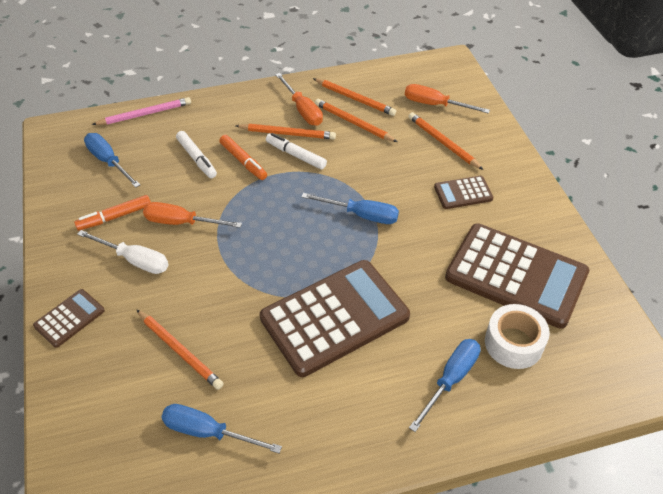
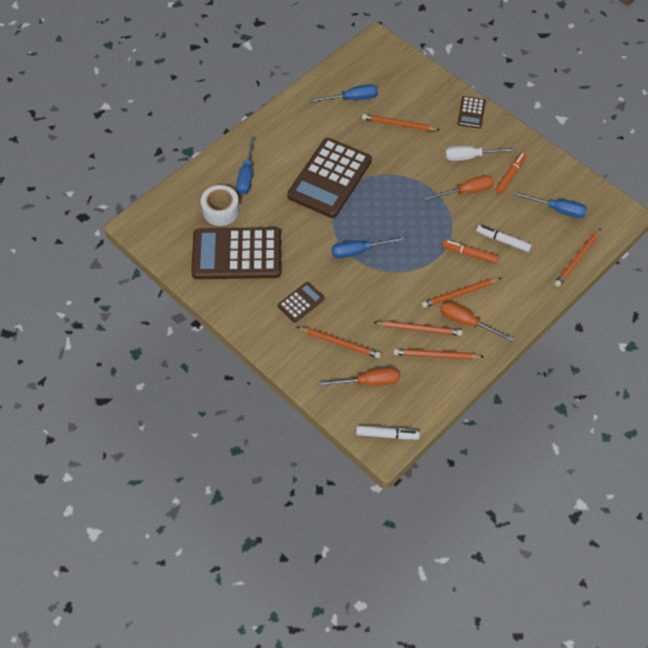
camera: 150 degrees right, 10 degrees up
pink pencil [92,97,191,125] -> orange pencil [554,229,601,287]
white marker [266,133,327,169] -> white marker moved to [356,425,420,439]

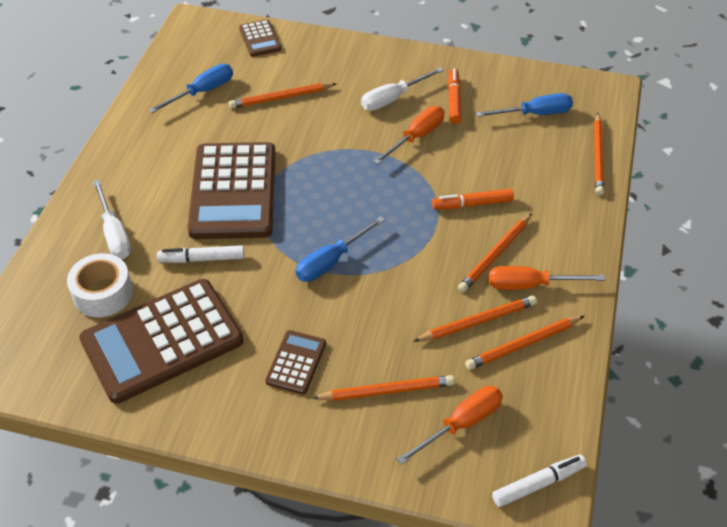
camera: 30 degrees left, 10 degrees down
blue screwdriver [237,136,255,194] -> white screwdriver [93,180,131,259]
brown calculator [457,96,486,129] -> brown calculator moved to [239,20,281,57]
white marker [476,225,532,252] -> white marker moved to [157,245,244,263]

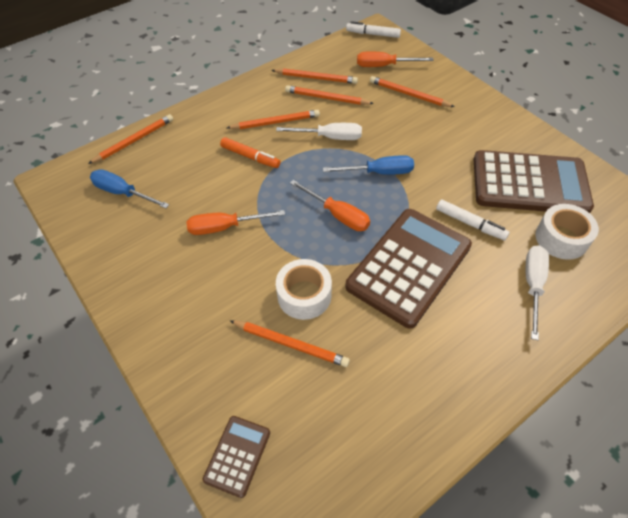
camera: 140 degrees left, 5 degrees up
blue screwdriver [149,64,233,113] -> none
brown calculator [265,330,326,394] -> none
white screwdriver [361,67,443,111] -> white screwdriver moved to [276,123,362,140]
orange marker [448,68,462,124] -> none
orange screwdriver [489,266,605,290] -> orange screwdriver moved to [290,180,370,231]
none -> white tape [276,259,332,320]

